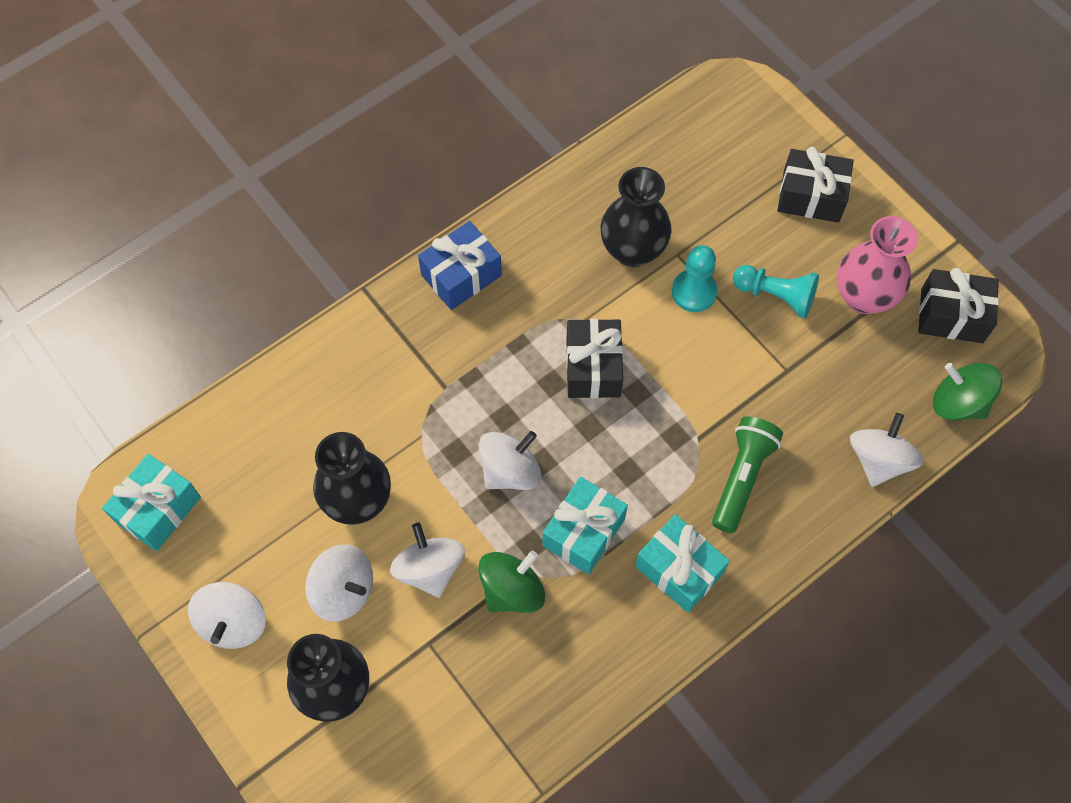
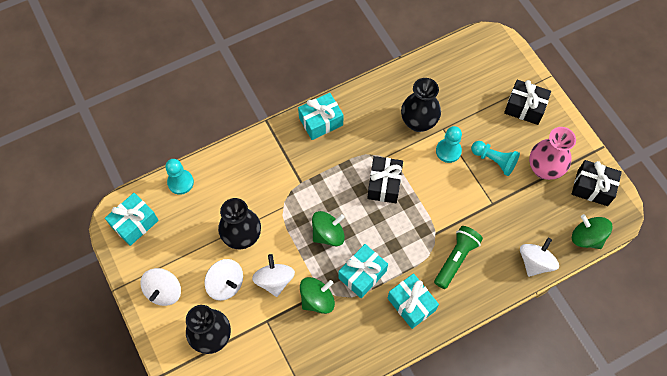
camera: 10 degrees right, 0 degrees up
blue gift [418,221,502,310] -> turquoise gift [298,93,343,140]
white spinning top [479,431,541,490] -> green spinning top [312,211,345,246]
none -> turquoise pawn [165,159,194,195]

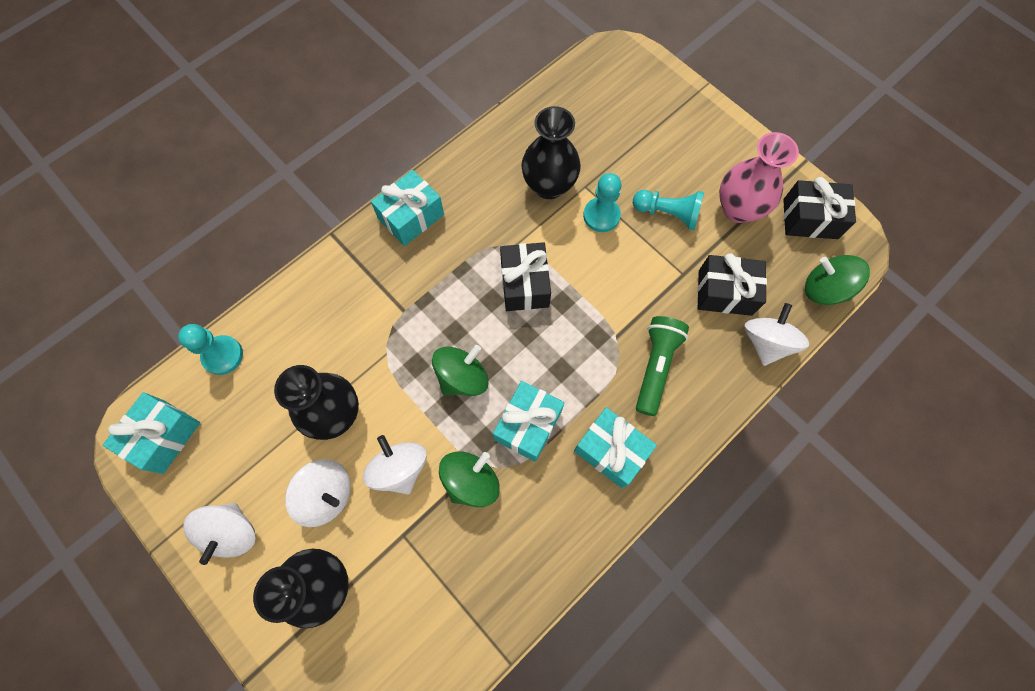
camera: 15 degrees left, 5 degrees up
black gift [504,80,551,125] -> black gift moved to [697,253,767,316]

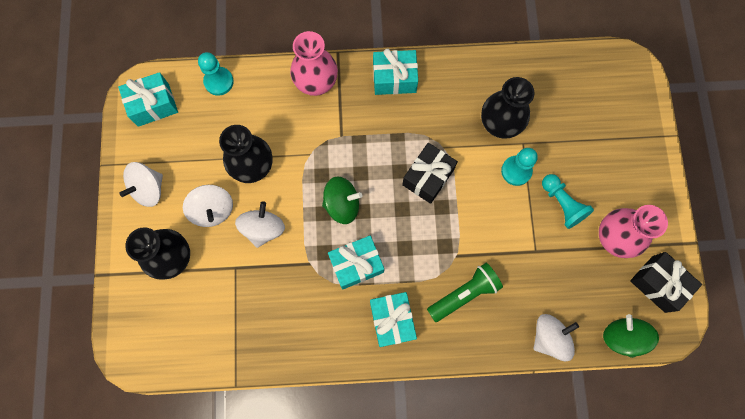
camera: 40 degrees right, 5 degrees up
green spinning top [439,451,500,507] -> none
black gift [697,253,767,316] -> none
none -> pink vase [290,31,338,96]

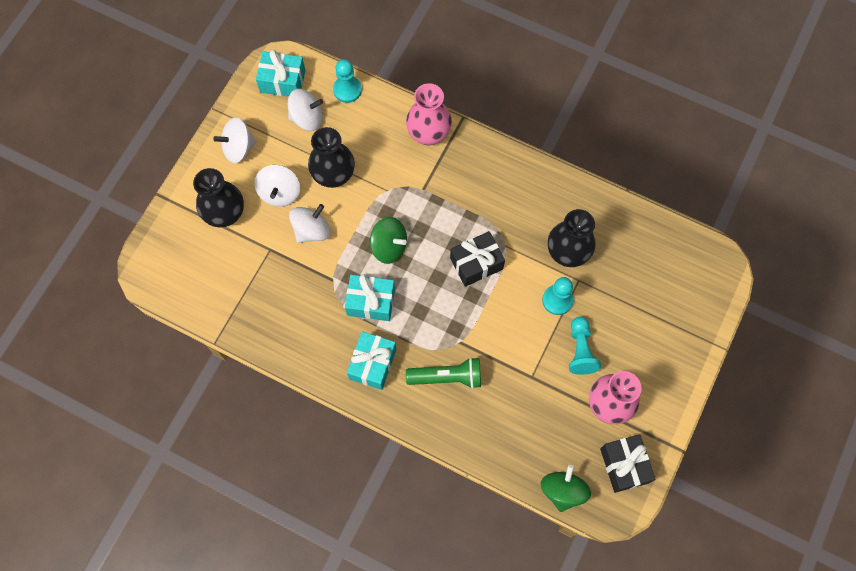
camera: 30 degrees right, 5 degrees down
turquoise gift [373,49,418,95] -> none
white spinning top [533,314,579,361] -> white spinning top moved to [288,89,323,131]

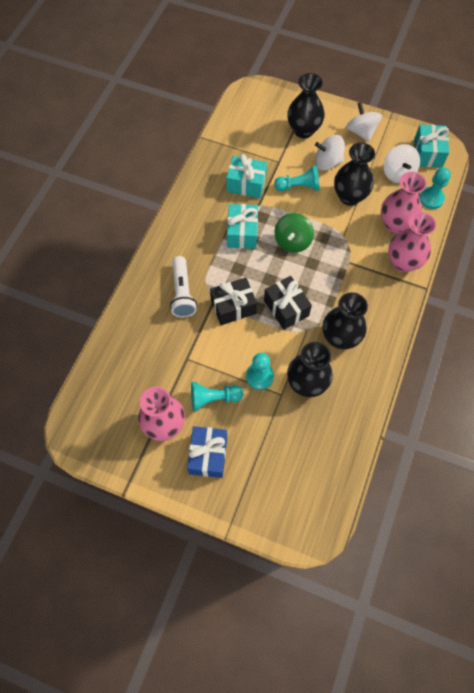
camera: 85 degrees right, 5 degrees down
white spinning top [289,204,331,243] -> turquoise pawn [274,165,320,191]
turquoise gift [347,331,396,390] -> turquoise gift moved to [227,154,267,198]
green flashlight [406,357,481,389] -> white flashlight [170,256,197,317]
green spinning top [540,465,591,512] -> none
black gift [600,434,655,493] -> black gift moved to [210,277,257,325]
none -> blue gift [187,426,227,478]
none -> black vase [323,292,368,349]
none -> pink vase [381,172,427,234]

